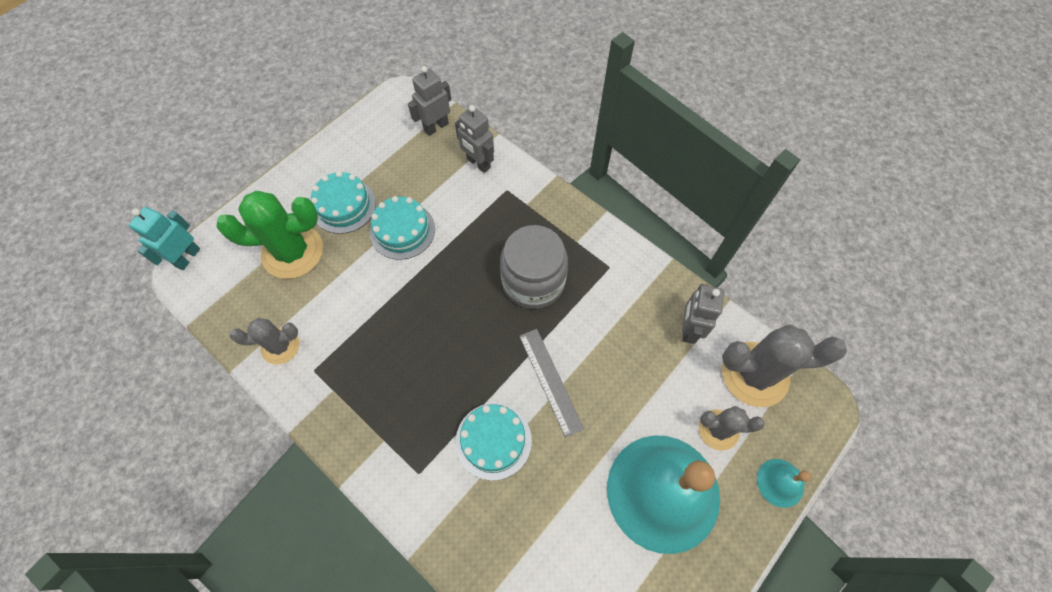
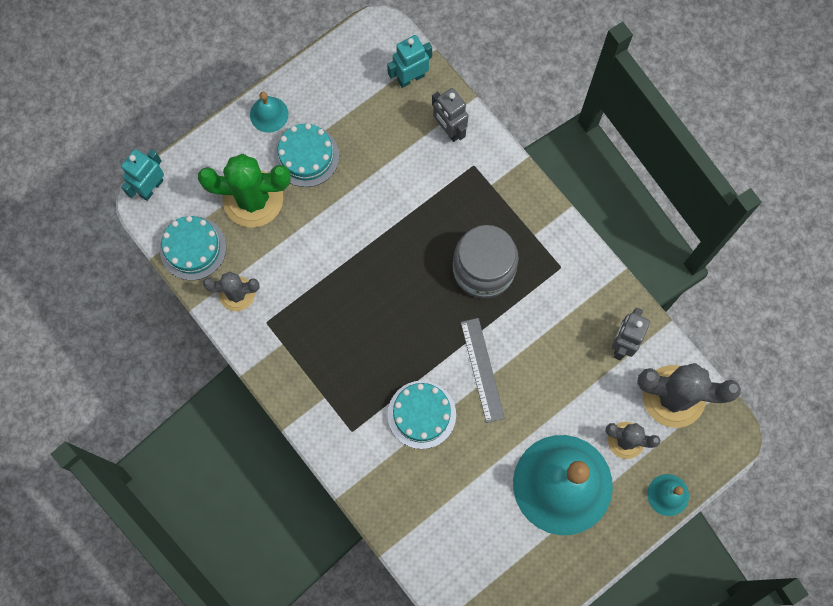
camera: 10 degrees right, 10 degrees up
turquoise cake [370,196,435,260] -> turquoise cake moved to [160,216,226,280]
grey robot [408,66,451,136] -> turquoise robot [387,35,432,88]
none -> turquoise bell [250,92,289,133]

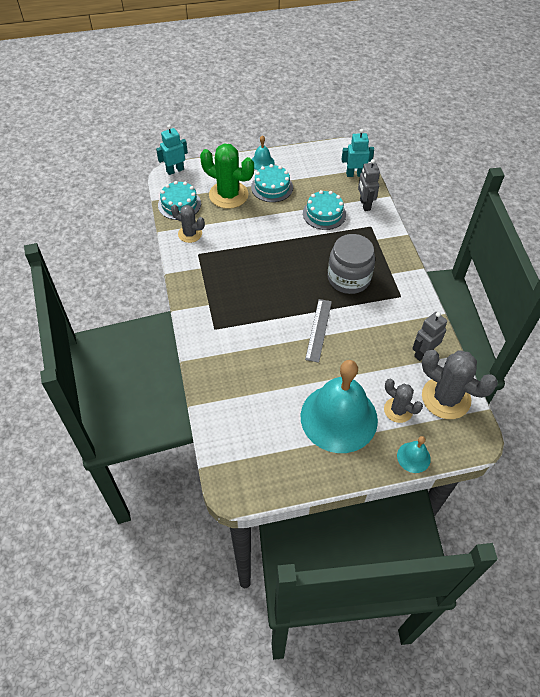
camera: 25 degrees right, 20 degrees down
turquoise cake [387,381,456,449] -> turquoise cake moved to [303,190,346,230]

